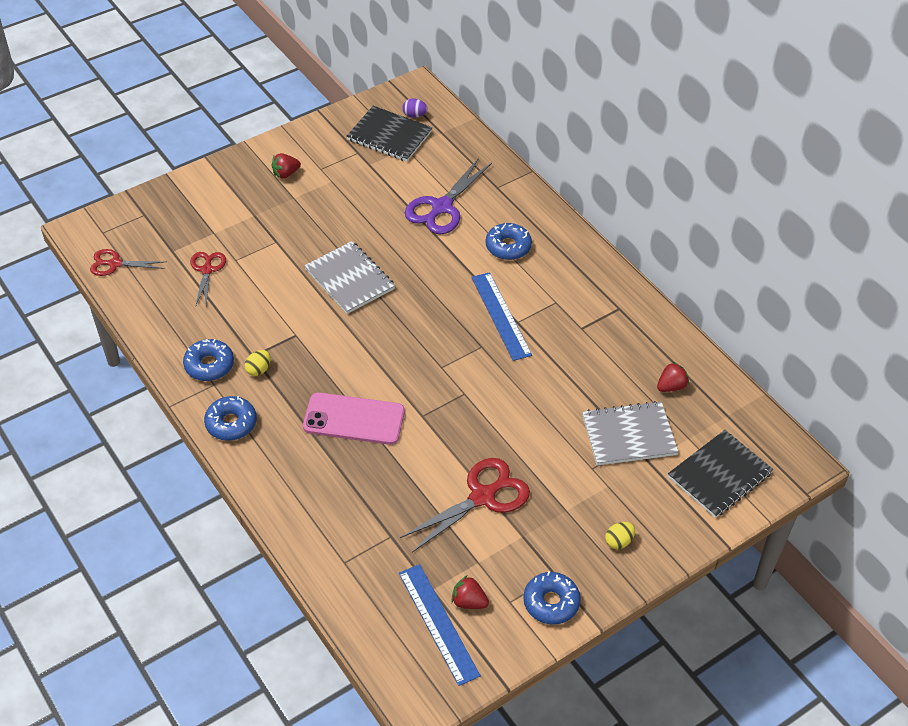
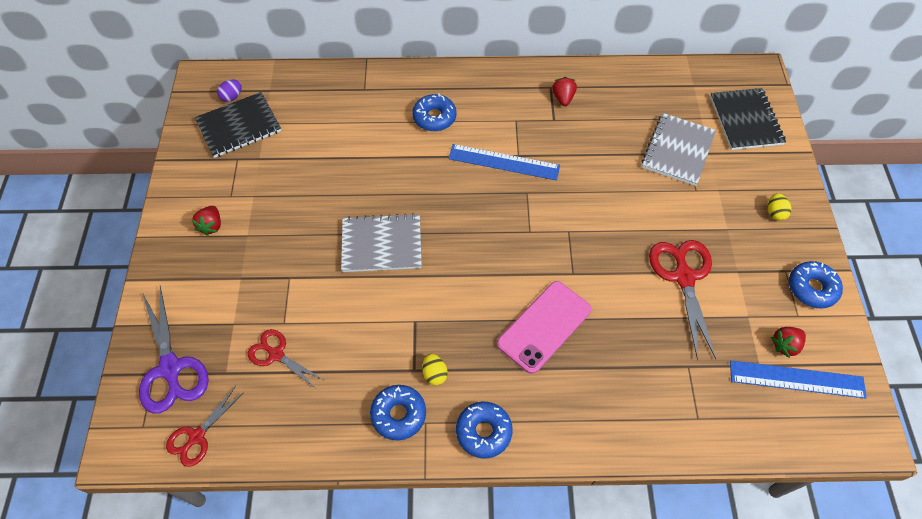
camera: 55 degrees left, 10 degrees up
purple scissors [405,158,492,234] -> purple scissors moved to [139,286,209,414]
red strawberry [657,362,689,392] -> red strawberry moved to [552,77,577,106]

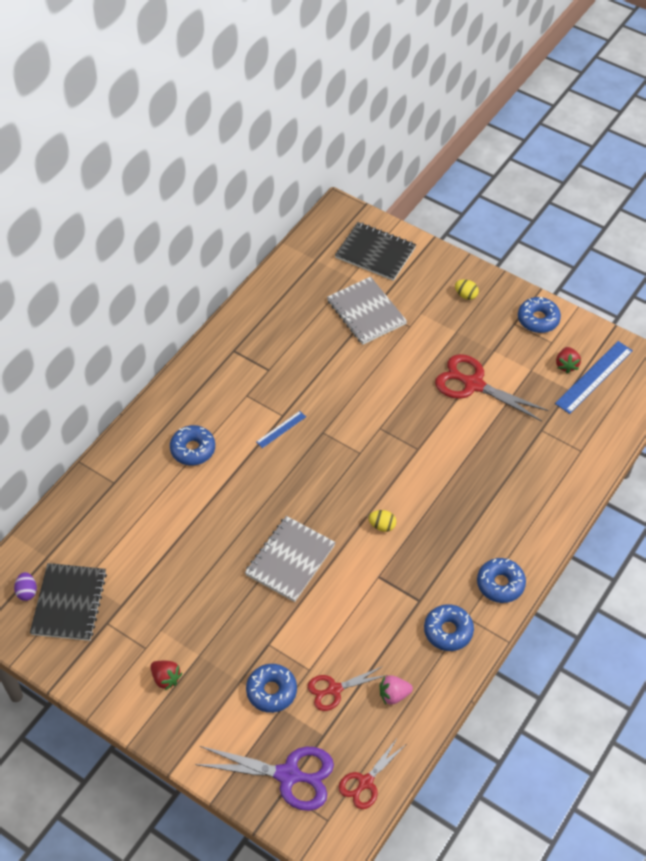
camera: 55 degrees left, 5 degrees down
red scissors [166,386,244,467] -> red scissors turned 60 degrees clockwise [339,737,405,809]
yellow egg [422,354,448,386] -> yellow egg moved to [368,510,396,532]
blue ruler [448,144,560,180] -> blue ruler [256,411,306,448], size x0.53
pink phone [497,281,591,374] -> none
red strawberry [552,77,577,106] -> none
none -> blue donut [246,664,297,713]
none -> pink strawberry [380,675,413,705]

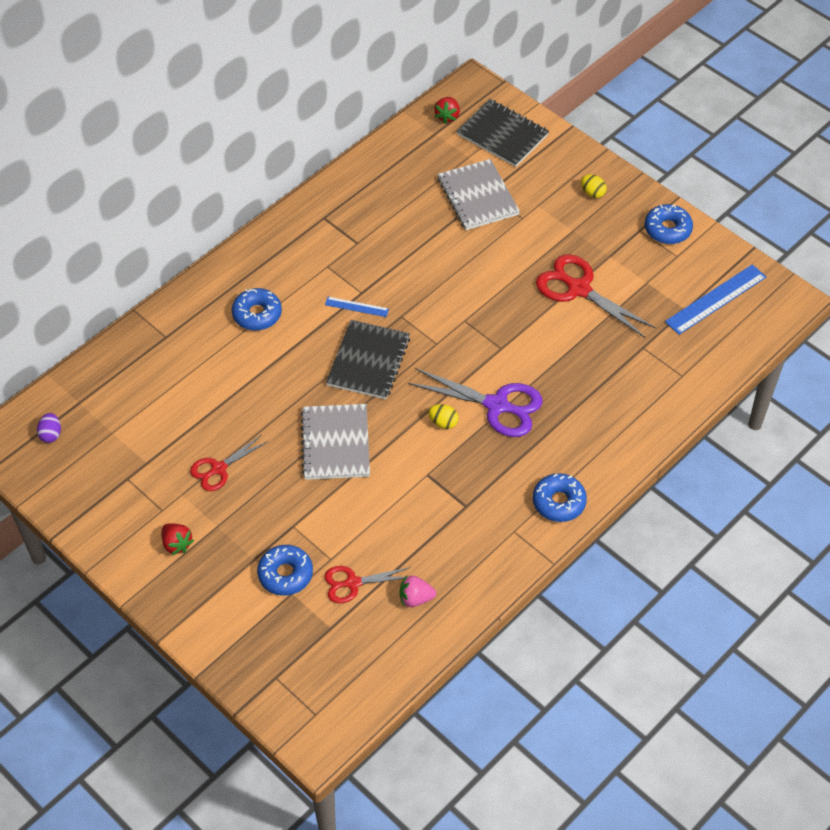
camera: 10 degrees right, 0 degrees up
black notebook [30,563,107,641] -> black notebook moved to [326,320,410,399]
purple scissors [195,746,334,811] -> purple scissors moved to [408,368,543,437]
grey notebook [245,516,336,602] -> grey notebook turned 45 degrees counterclockwise [301,404,370,480]
blue ruler [256,411,306,448] -> blue ruler turned 45 degrees clockwise [325,297,389,317]
red scissors [339,737,405,809] -> red scissors moved to [190,435,269,491]
blue donut [424,604,474,651] -> none
red strawberry [556,347,581,374] -> red strawberry moved to [434,97,460,124]

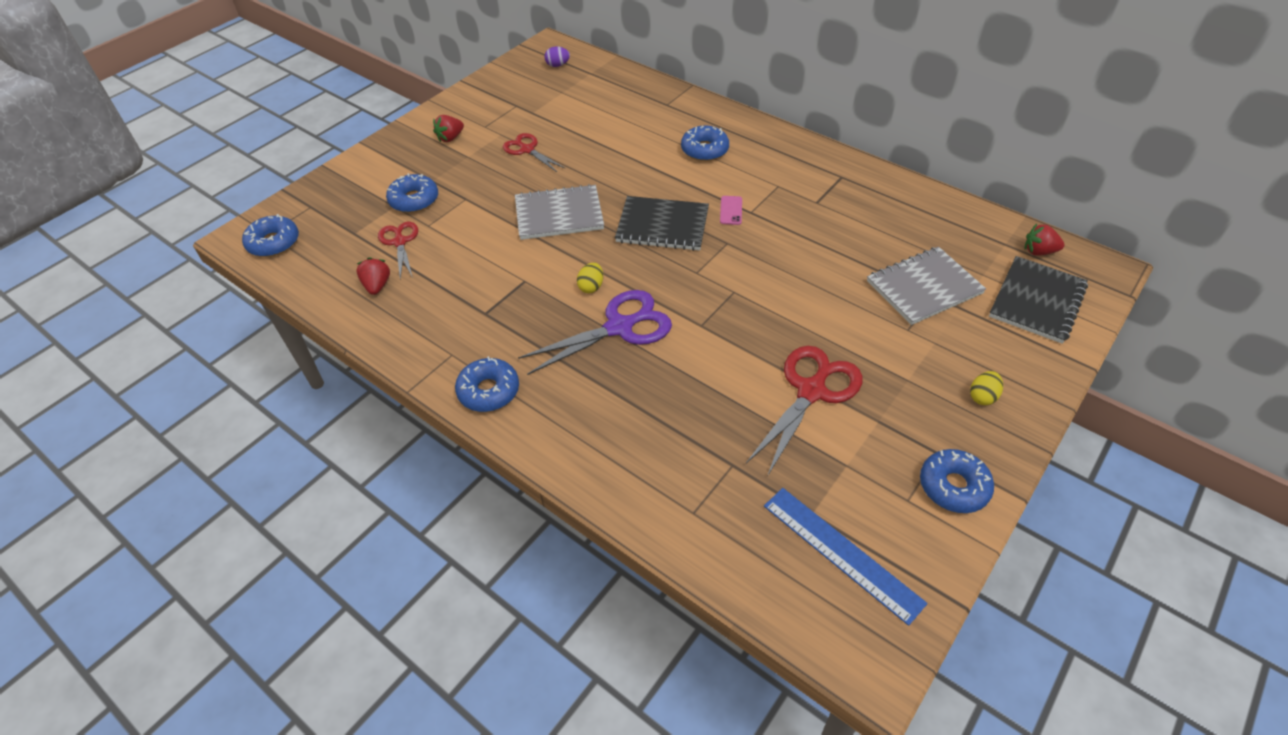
camera: 85 degrees right, 5 degrees down
blue ruler [325,297,389,317] -> pink phone [720,196,742,225]
pink strawberry [400,575,436,607] -> red strawberry [357,257,390,295]
purple scissors [408,368,543,437] -> purple scissors turned 135 degrees counterclockwise [518,290,672,375]
none -> blue donut [242,214,299,257]

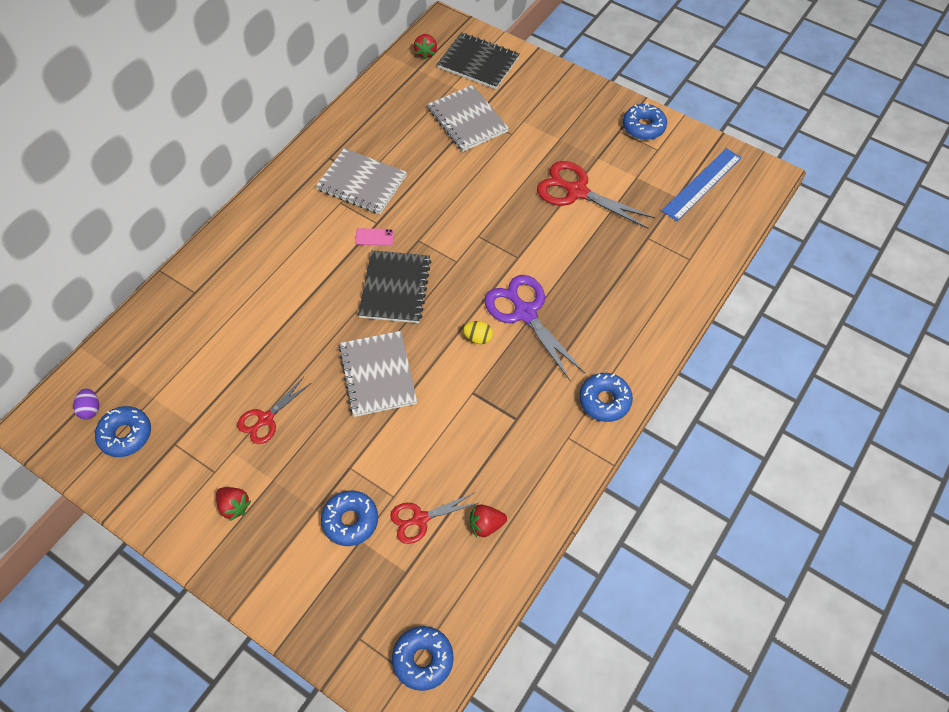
camera: 95 degrees left, 10 degrees up
blue donut [681,126,729,161] -> blue donut moved to [95,406,151,457]
yellow egg [970,371,1003,405] -> none
none -> grey notebook [316,148,407,214]

